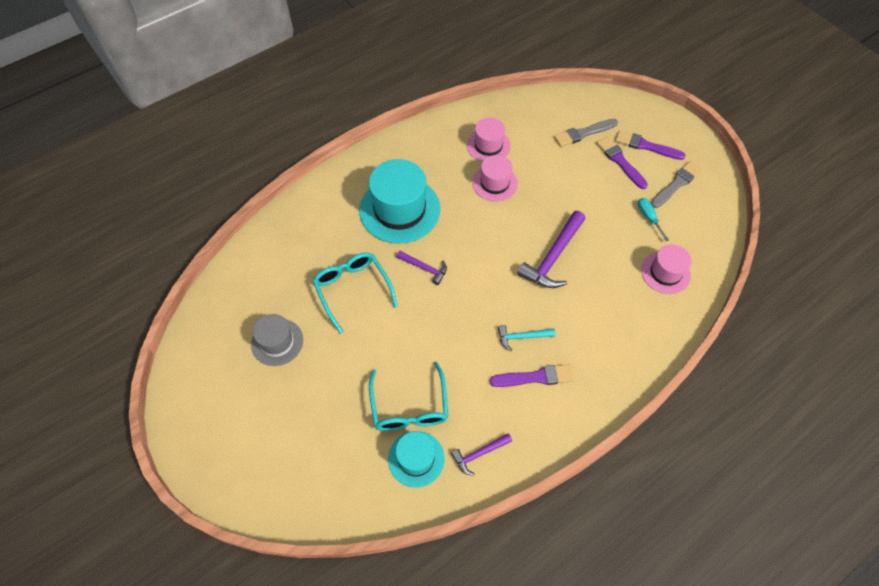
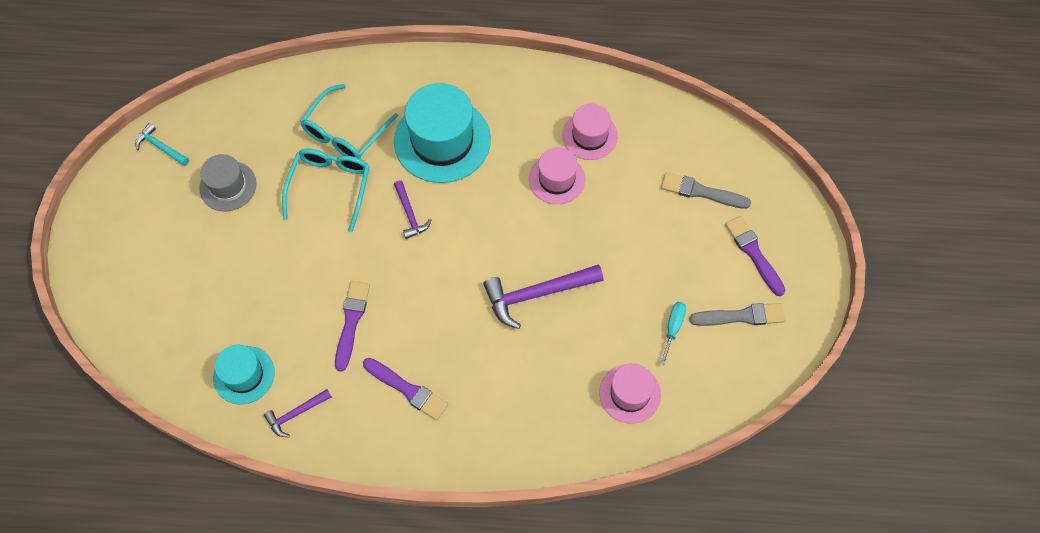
camera: 40 degrees right, 5 degrees up
turquoise glasses [369,361,448,431] -> turquoise glasses moved to [300,84,398,159]
purple hammer [451,433,512,476] -> purple hammer turned 45 degrees counterclockwise [264,389,332,437]
turquoise hammer [498,325,556,351] -> turquoise hammer moved to [135,123,189,166]
purple brush [596,136,648,189] -> purple brush moved to [335,281,370,372]

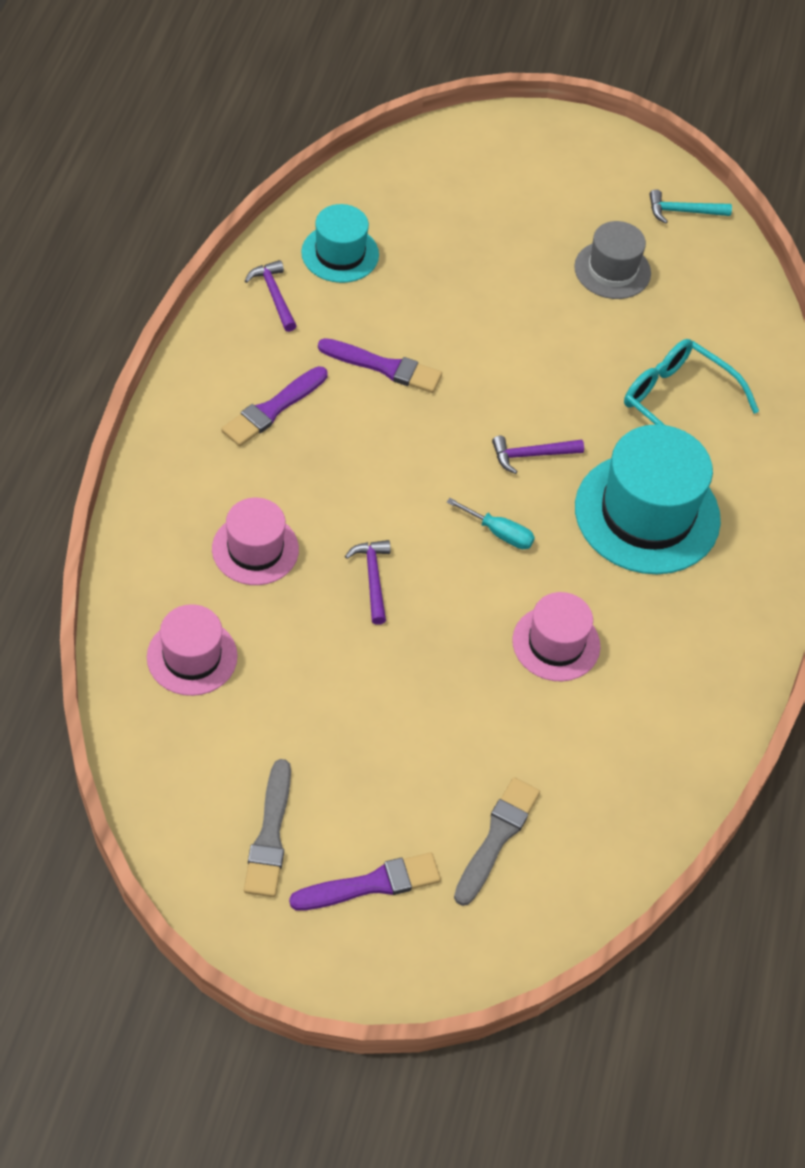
camera: 95 degrees right, 10 degrees down
turquoise hammer [135,123,189,166] -> turquoise hammer turned 135 degrees counterclockwise [649,189,732,224]
turquoise glasses [282,148,370,232] -> none
purple hammer [483,264,603,329] -> purple hammer [345,540,391,625], size x0.55
pink hat [562,103,618,160] -> pink hat moved to [212,498,299,585]
turquoise screwdriver [660,302,686,365] -> turquoise screwdriver moved to [447,498,535,549]

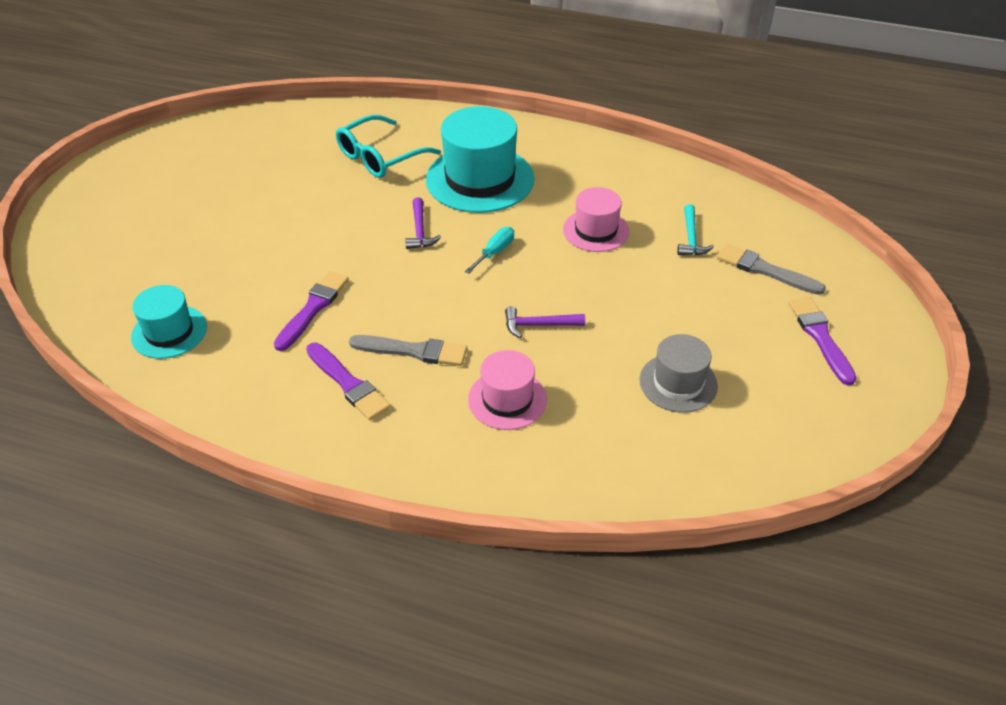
camera: 80 degrees left, 10 degrees down
pink hat [147,604,238,696] -> none
grey brush [244,759,291,897] -> grey brush moved to [349,335,467,366]
purple hammer [245,260,297,332] -> none
grey hat [574,221,651,299] -> grey hat moved to [639,334,718,413]
turquoise hammer [649,189,732,224] -> turquoise hammer moved to [677,204,714,255]

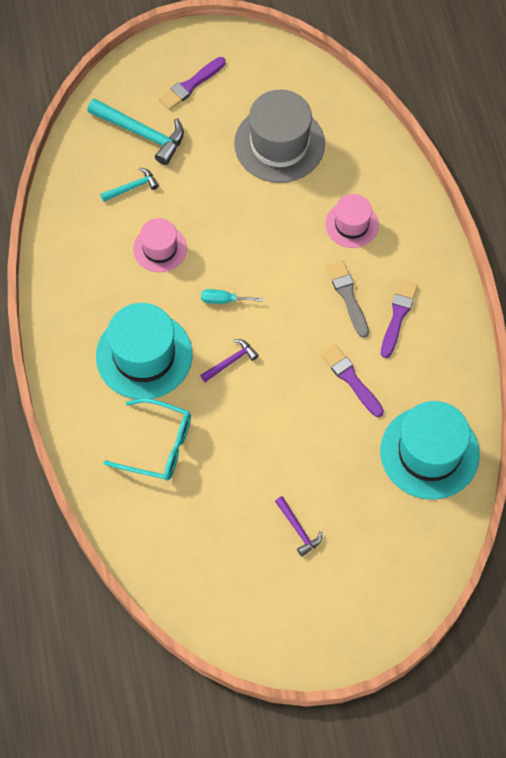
camera: 120 degrees left, 20 degrees up
turquoise hat [131,285,207,359] -> turquoise hat [380,401,480,500], size x1.74
purple brush [274,271,349,351] -> purple brush turned 60 degrees clockwise [321,344,384,417]
purple hammer [505,306,585,338] -> purple hammer moved to [275,496,322,556]
grey hat [639,334,718,413] -> grey hat [234,89,325,183], size x1.74
grey brush [717,244,826,295] -> turquoise hammer [87,98,184,165]

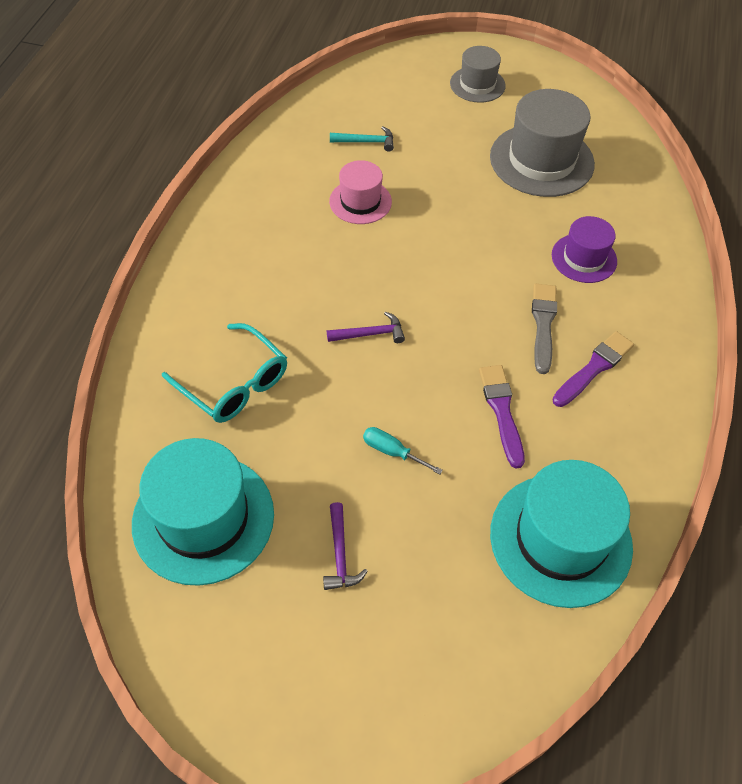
camera: 25 degrees right, 10 degrees down
turquoise hammer [87,98,184,165] -> none
turquoise hat [96,303,192,399] -> turquoise hat moved to [132,438,274,586]
purple brush [159,57,226,110] -> grey hat [450,46,506,103]
turquoise screwdriver [201,289,263,304] -> turquoise screwdriver moved to [363,427,443,475]
pink hat [325,194,379,248] -> purple hat [552,216,617,283]

